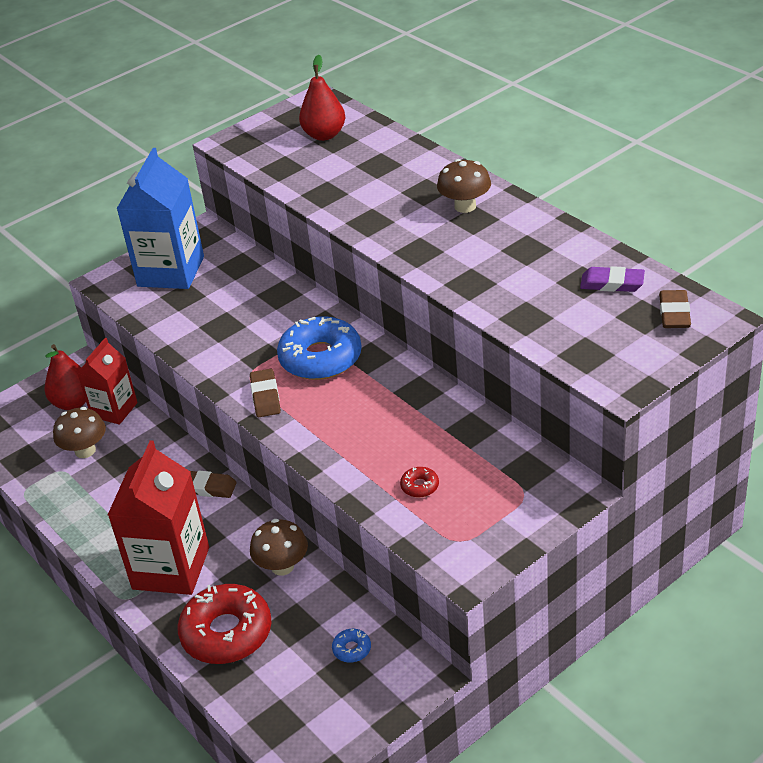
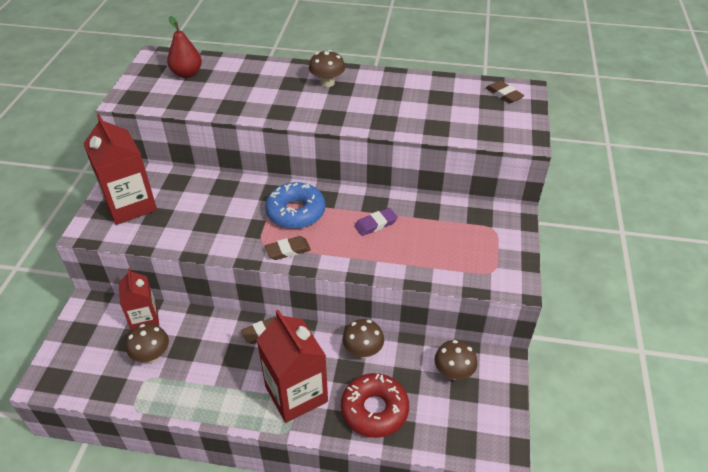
camera: 45 degrees left, 5 degrees up
red pear [44,344,86,410] -> none
blue carton [117,148,204,289] -> red carton [83,114,157,225]
brown eraser [250,369,281,417] -> brown eraser turned 60 degrees counterclockwise [265,236,311,260]
blue donut [332,629,371,663] -> brown mushroom [434,340,478,380]
red donut [400,467,439,497] -> none
purple eraser [580,266,645,292] -> purple eraser moved to [354,208,398,236]

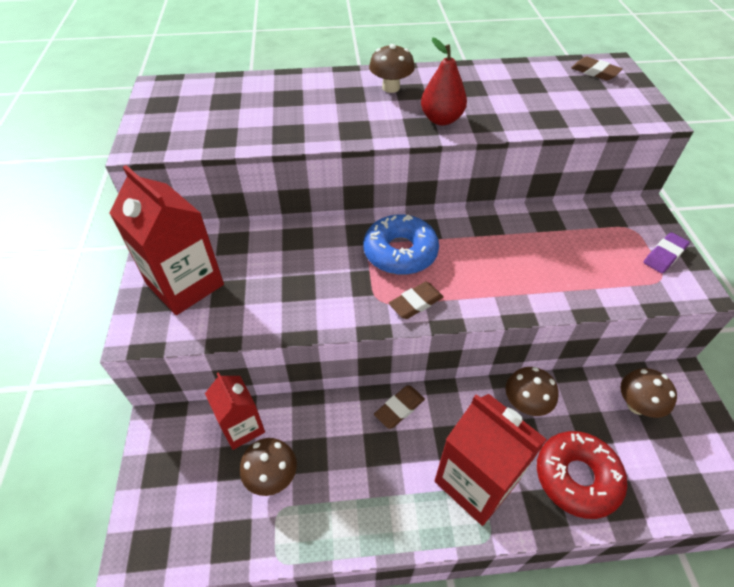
camera: 15 degrees left, 5 degrees up
red pear [167,16,202,78] -> red pear moved to [421,38,467,125]
purple eraser [354,208,398,236] -> purple eraser moved to [643,232,690,273]

